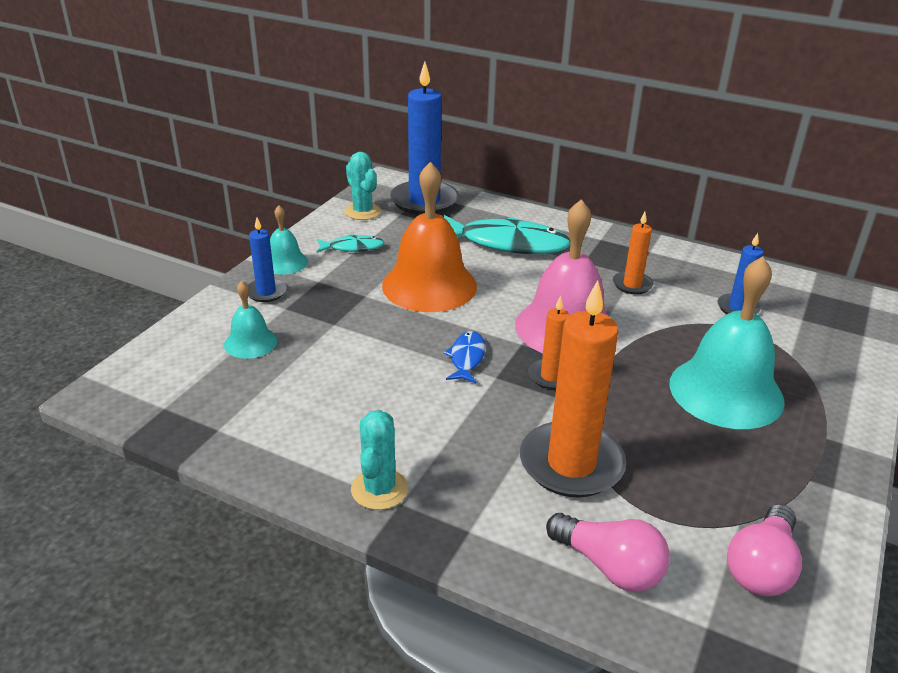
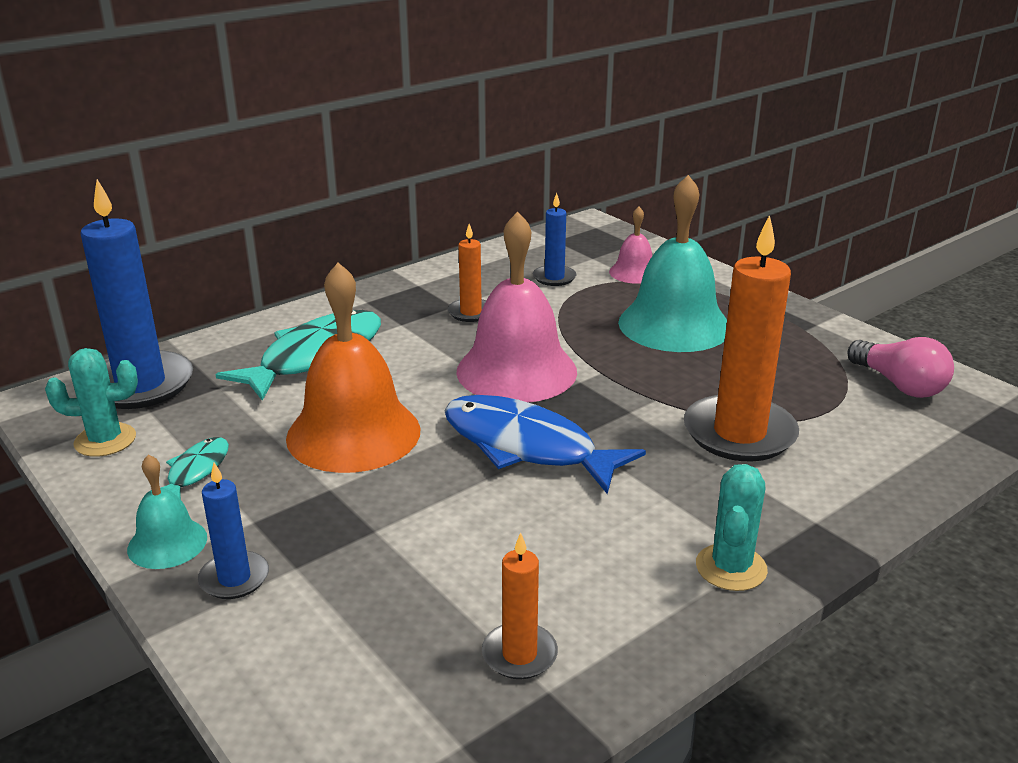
camera: 65 degrees left, 5 degrees down
turquoise bell [224,281,277,359] -> none
turquoise cactus [351,410,408,510] -> turquoise cactus turned 75 degrees clockwise [696,464,768,591]
blue fish [444,331,485,383] -> blue fish [444,395,646,494], size x2.04
orange candle [528,296,570,389] -> orange candle moved to [482,533,558,679]
pink light bulb [546,513,670,592] -> none
none -> pink bell [609,207,652,284]

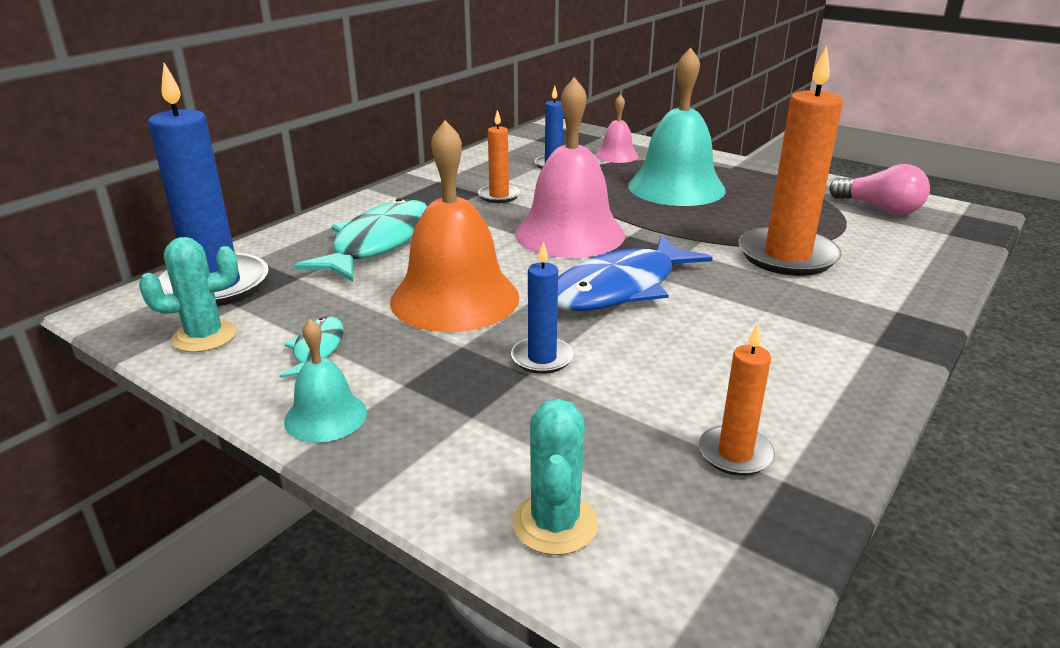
camera: 15 degrees left, 0 degrees up
blue candle [198,463,269,599] -> blue candle moved to [511,242,574,374]
blue fish [444,395,646,494] -> blue fish turned 60 degrees counterclockwise [558,235,713,311]
turquoise cactus [696,464,768,591] -> turquoise cactus moved to [512,399,598,555]

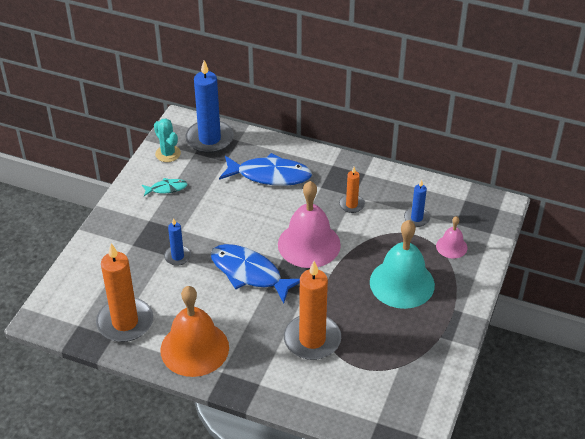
camera: 75 degrees right, 15 degrees up
turquoise bell [284,319,367,443] -> none
turquoise fish [294,198,427,281] -> blue fish [219,153,312,186]
orange bell [390,120,519,332] -> orange bell moved to [160,286,229,377]
turquoise cactus [512,399,598,555] -> none
orange candle [698,323,775,476] -> orange candle [96,243,153,342], size x1.98
pink light bulb [829,164,930,215] -> none

